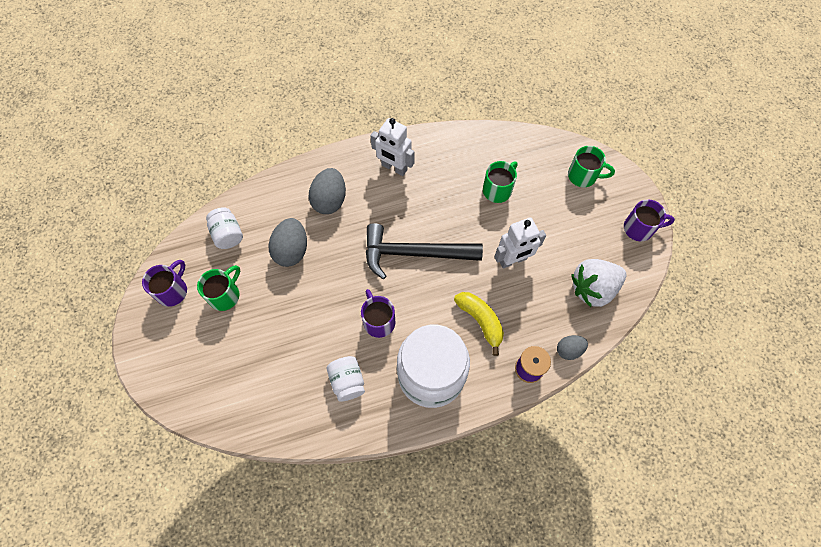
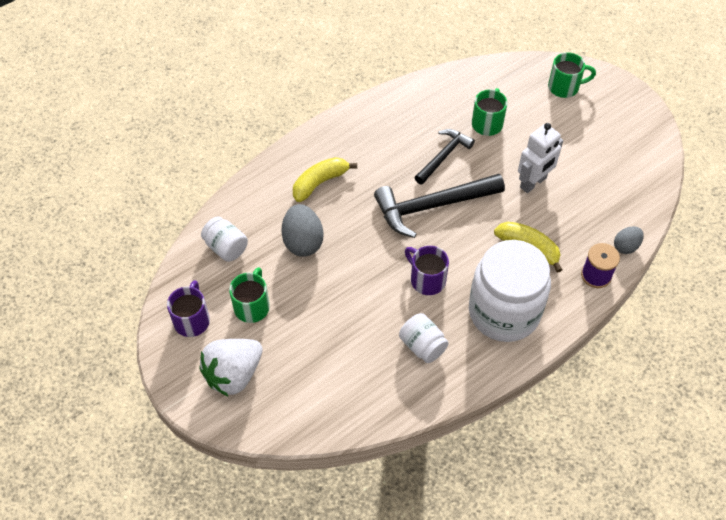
camera: 20 degrees left, 10 degrees down
grey egg [309,168,346,214] -> yellow banana [293,157,357,202]
white robot [370,118,414,176] -> none
white strawberry [571,259,626,307] -> white strawberry moved to [199,339,263,397]
purple mug [624,199,675,241] -> none
none -> black hammer [414,129,475,185]

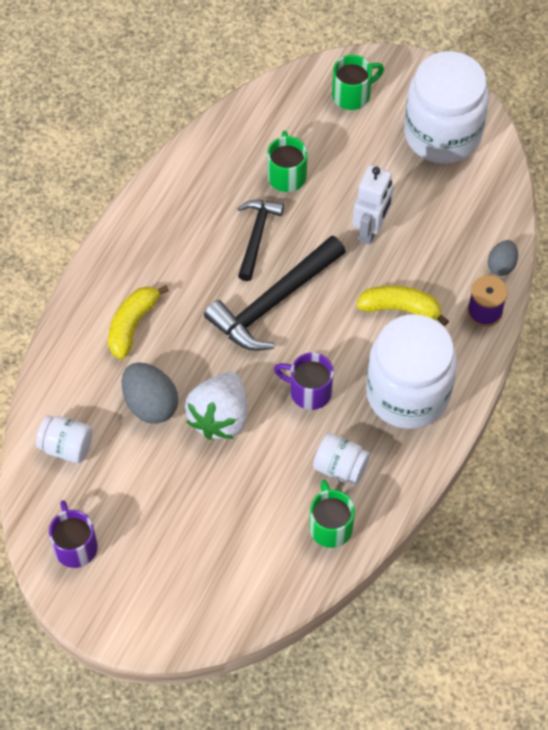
camera: 25 degrees left, 5 degrees up
white strawberry [199,339,263,397] -> white strawberry moved to [185,372,248,440]
green mug [229,267,270,323] -> green mug moved to [309,480,355,548]
none -> white jar [404,51,489,164]

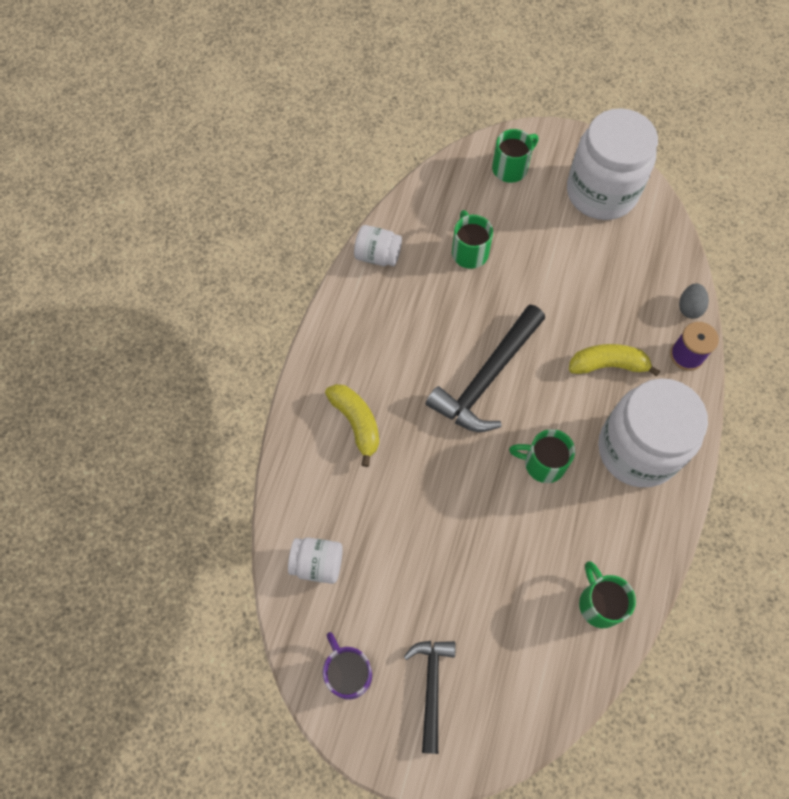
camera: 10 degrees left, 5 degrees up
yellow banana [108,285,169,360] -> yellow banana turned 135 degrees clockwise [325,384,379,467]
grey egg [122,362,178,424] -> none
white strawberry [185,372,248,440] -> none
black hammer [237,200,284,281] -> black hammer moved to [404,641,456,754]
purple mug [274,353,334,410] -> green mug [509,429,575,483]
white jar [313,433,370,485] -> white jar moved to [354,225,402,266]
white robot [353,165,394,245] -> none

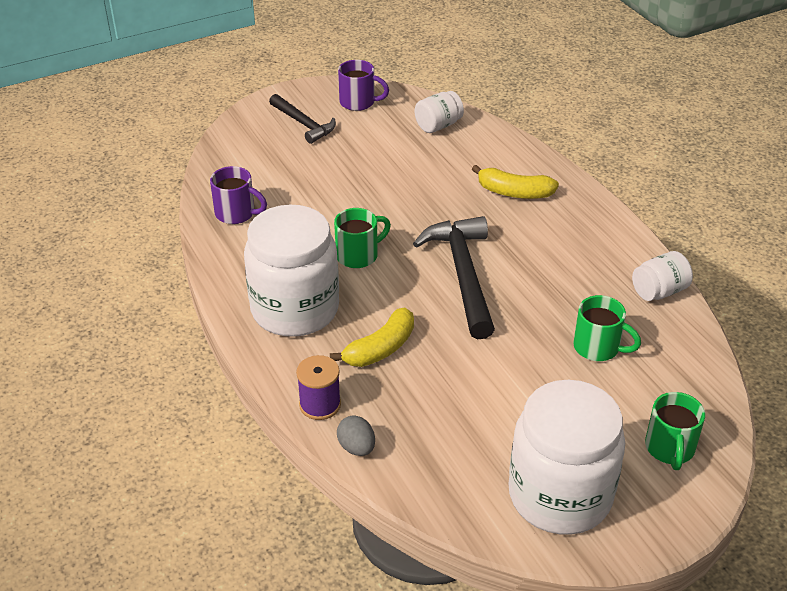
camera: 135 degrees right, 25 degrees down
green mug [579,561,636,628] -> purple mug [210,166,267,224]

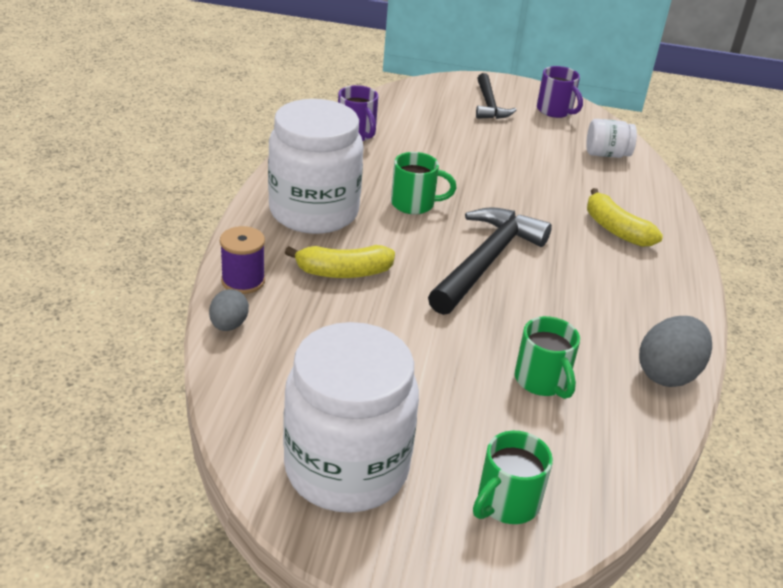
camera: 35 degrees right, 5 degrees down
white jar [632,251,693,301] -> grey egg [639,316,712,387]

